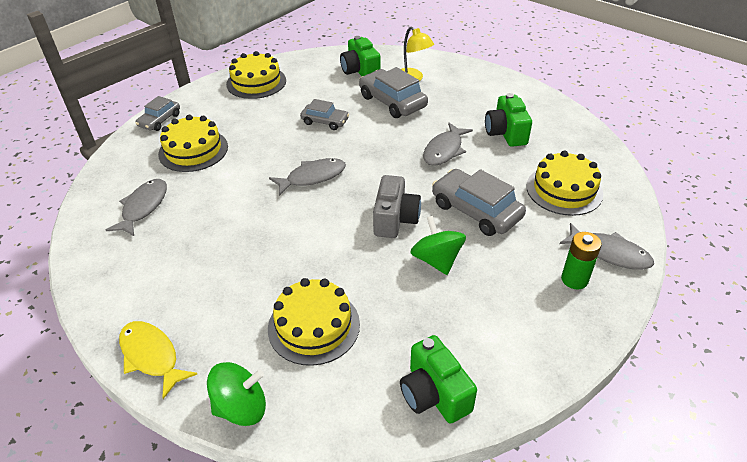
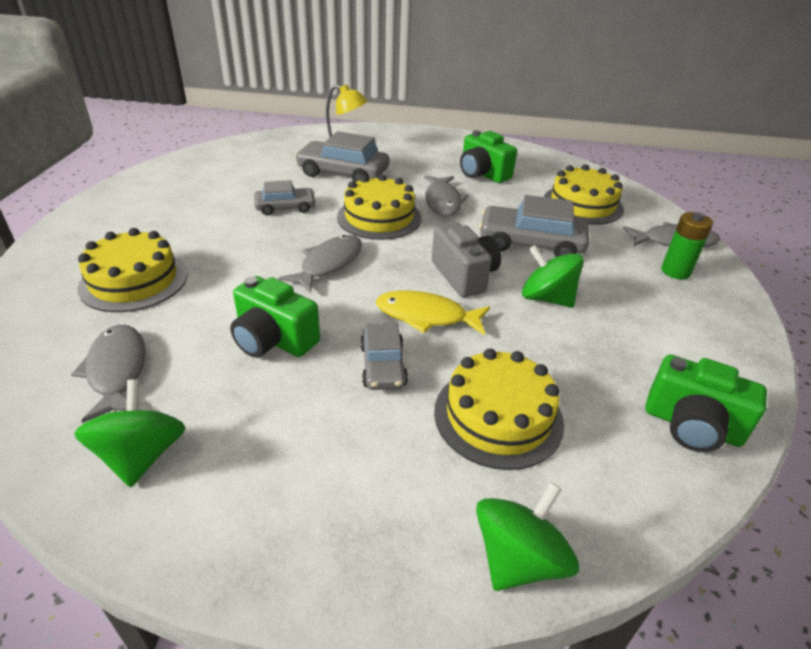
camera: 35 degrees left, 5 degrees down
yellow fish [119,321,197,399] -> yellow fish moved to [376,291,490,335]
grey car [136,96,180,131] -> grey car moved to [360,323,408,390]
yellow cake [226,51,286,99] -> yellow cake moved to [337,174,421,240]
green camera [340,36,381,76] -> green camera moved to [230,276,320,358]
none -> green spinning top [74,380,186,487]

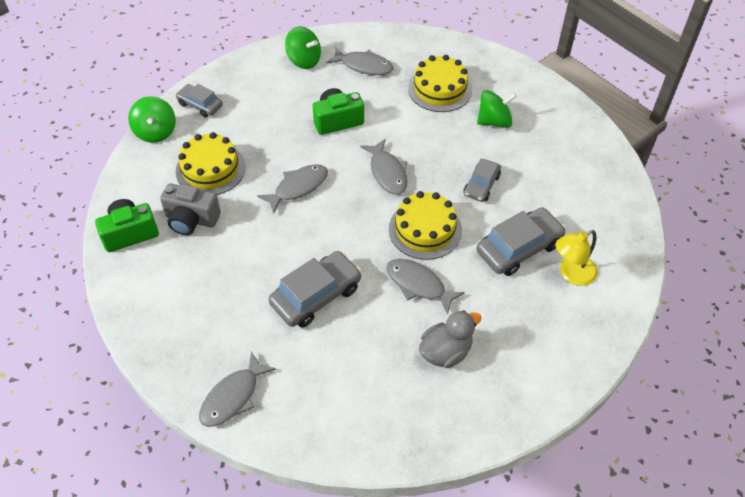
camera: 130 degrees right, 15 degrees up
grey car [360,323,408,390] -> grey car moved to [176,84,223,118]
yellow fish [376,291,490,335] -> grey fish [257,164,328,214]
grey camera [432,222,501,297] -> grey camera moved to [160,183,221,235]
green camera [460,130,517,183] -> grey duck [419,310,481,368]
green spinning top [522,245,584,308] -> green spinning top moved to [477,90,517,128]
yellow cake [544,164,624,225] -> none
green battery [661,212,713,279] -> none

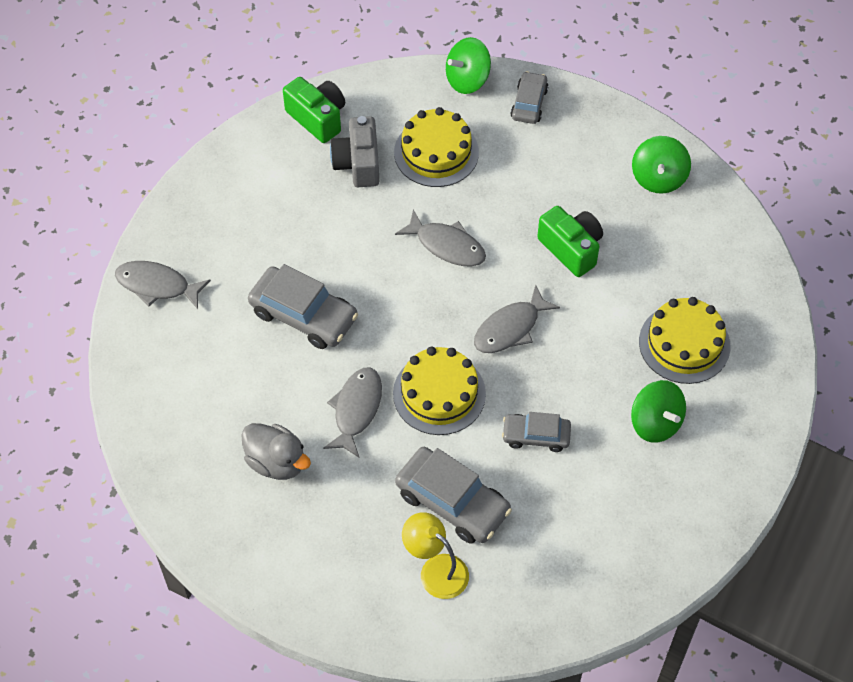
camera: 70 degrees right, 5 degrees up
grey fish [326,47,393,75] -> none

